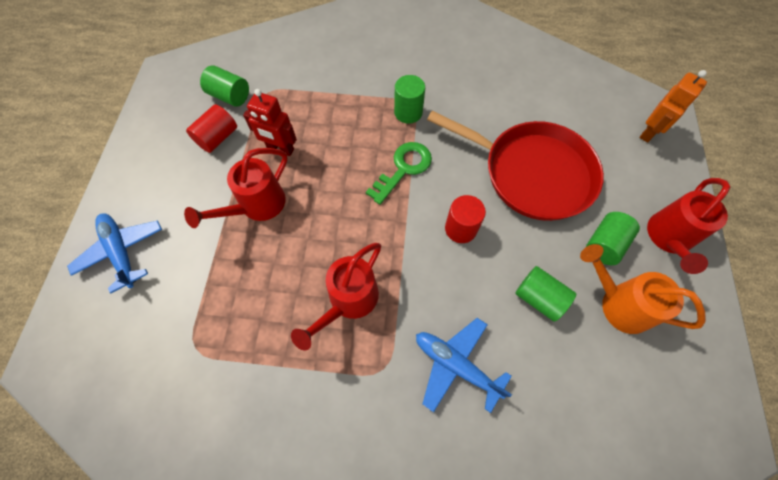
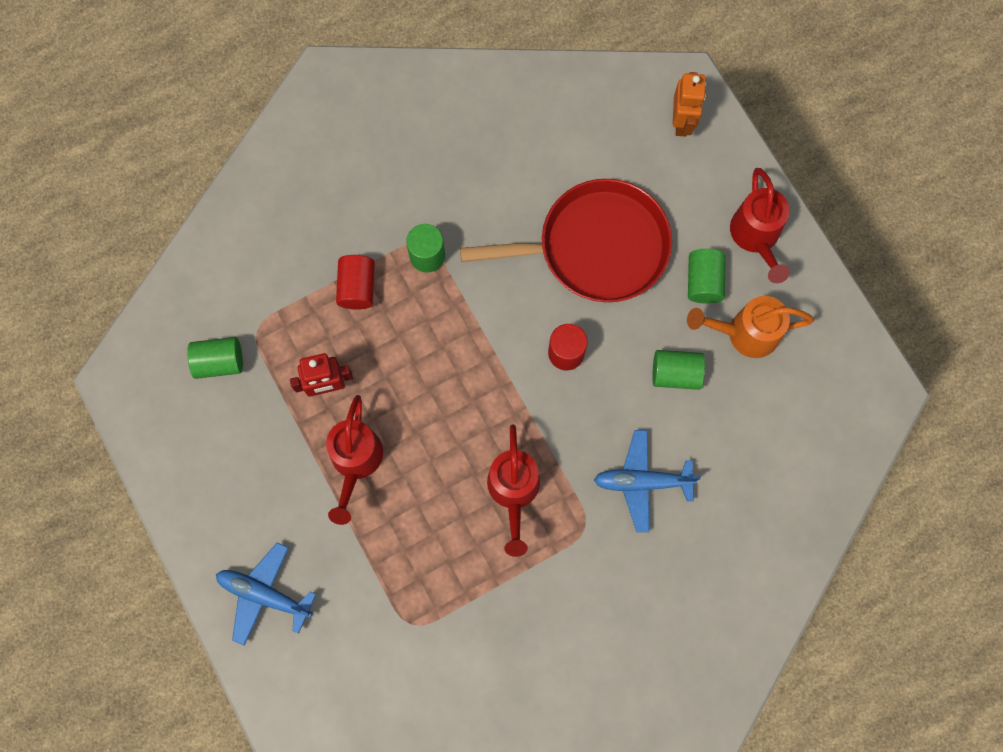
camera: 35 degrees left, 10 degrees up
red cylinder [186,104,237,153] -> red cylinder moved to [336,255,375,310]
green key [366,142,432,205] -> none

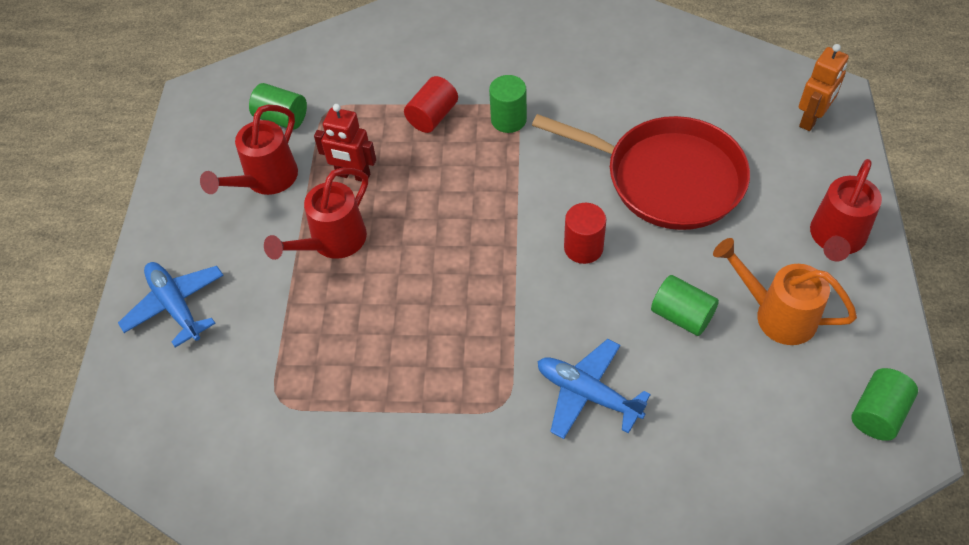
camera: 35 degrees right, 20 degrees down
red watering can [487,424,540,557] -> red watering can moved to [200,105,298,195]
green cylinder [688,249,726,304] -> green cylinder moved to [851,368,918,441]

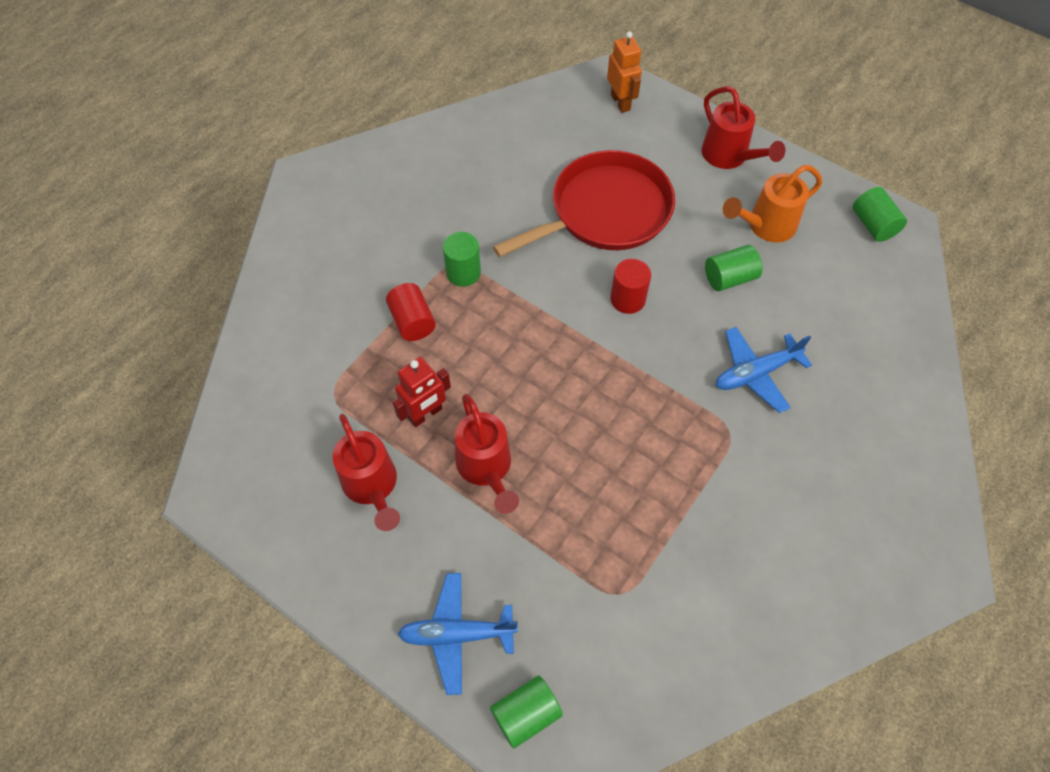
camera: 60 degrees left, 5 degrees up
green cylinder [249,83,307,130] -> green cylinder moved to [490,676,563,749]

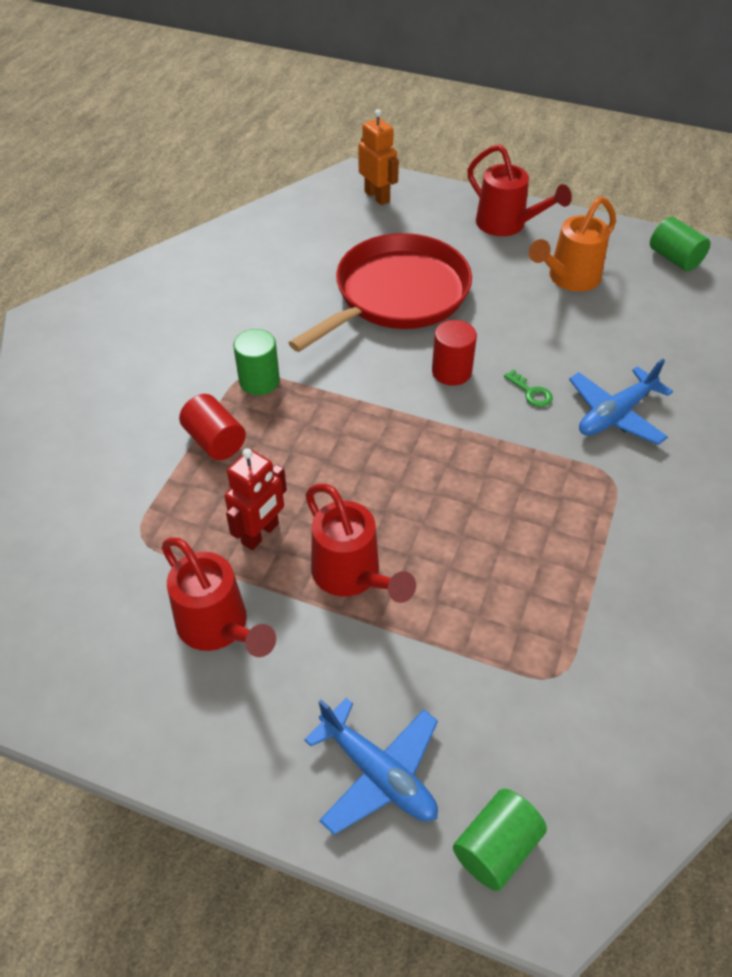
camera: 15 degrees left, 10 degrees down
blue plane [398,573,518,695] -> blue plane turned 120 degrees counterclockwise [304,698,438,835]
green cylinder [705,245,762,291] -> none
none -> green key [504,369,553,407]

